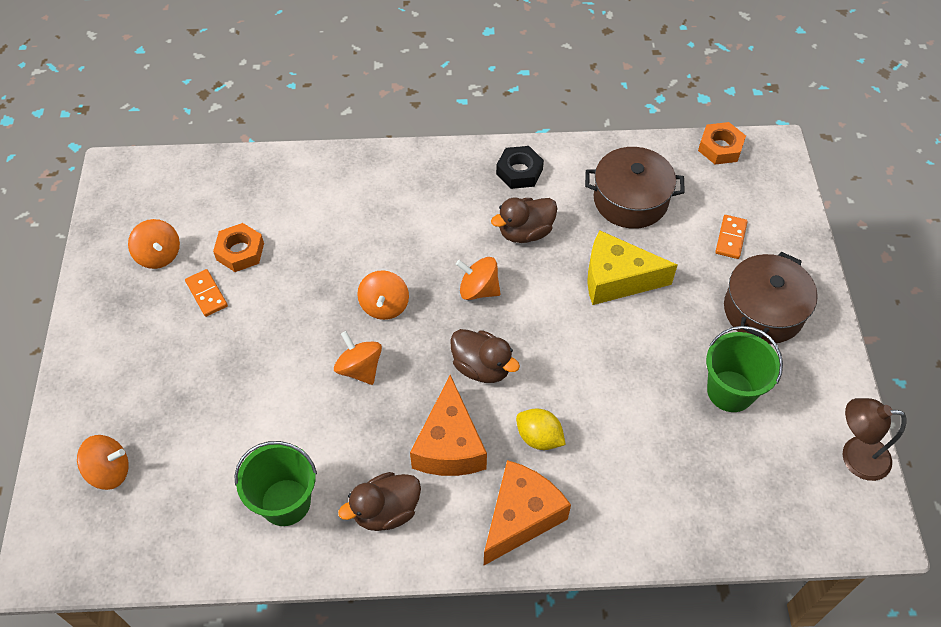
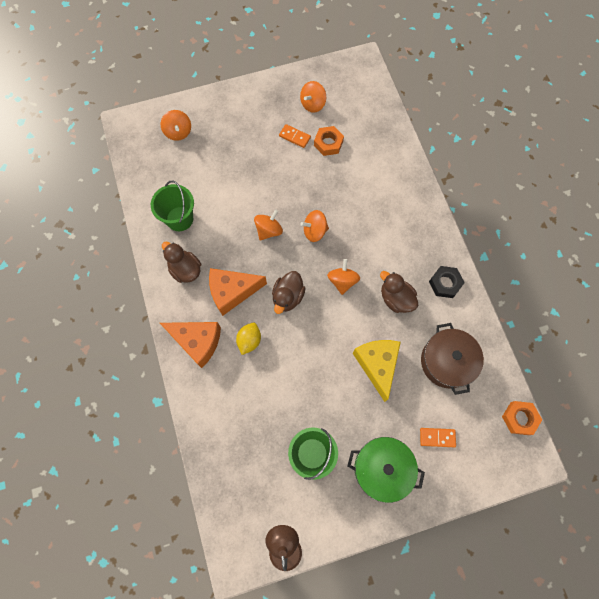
camera: 75 degrees right, 15 degrees up
orange domino [185,269,228,317] -> orange domino turned 75 degrees clockwise [279,124,311,148]
brown pot [724,252,818,344] -> green pot [347,437,425,503]

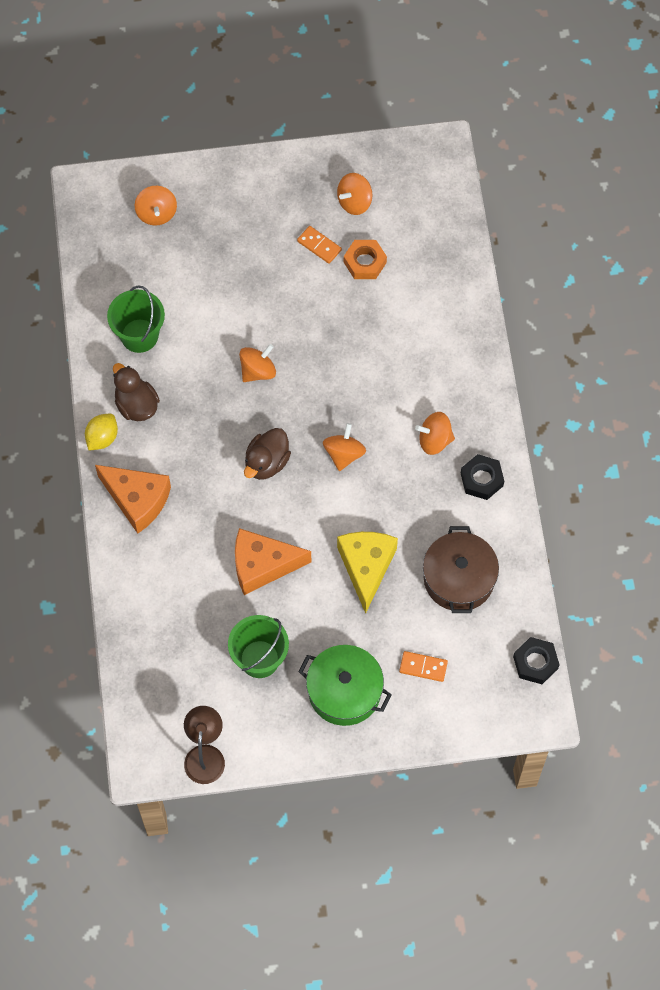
camera: 10 degrees right, 5 degrees down
orange cheese [209,268,267,316] -> orange cheese moved to [235,528,311,595]
yellow lemon [236,323,261,355] -> yellow lemon moved to [85,414,118,451]
orange spinning top [300,210,329,242] -> orange spinning top moved to [415,412,455,455]
brown duck [380,271,418,313] -> none
orange nut [502,401,542,435] -> black nut [513,637,560,684]

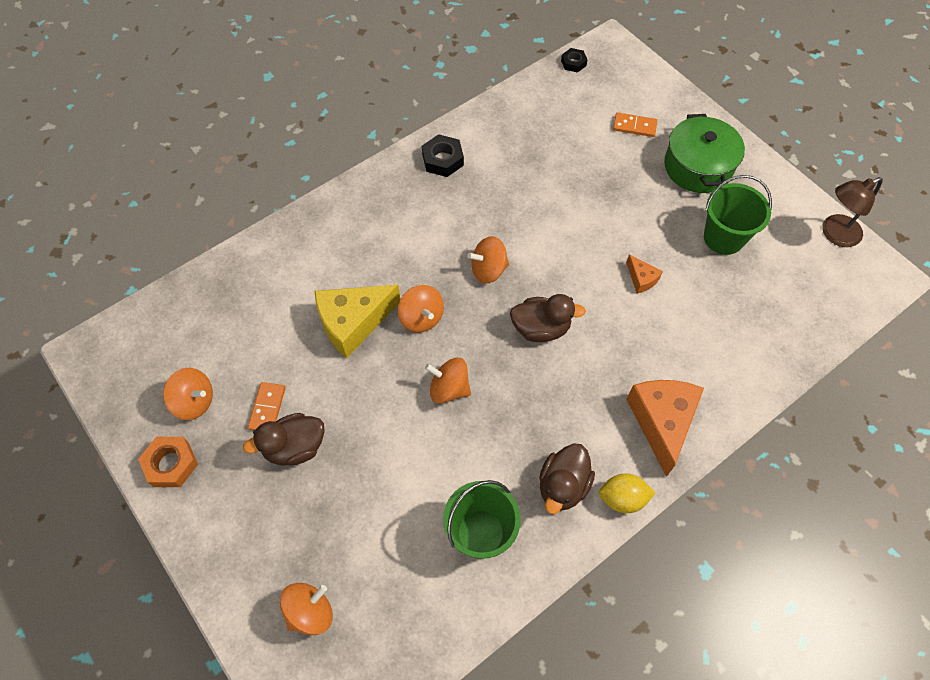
camera: 120 degrees left, 5 degrees down
orange cheese [235,528,311,595] -> orange cheese [626,255,663,294], size x0.47
yellow cheese [337,532,398,614] -> yellow cheese moved to [315,285,400,358]
orange nut [344,240,387,279] -> orange nut moved to [138,437,198,487]
orange domino [399,651,448,682] -> orange domino turned 60 degrees counterclockwise [613,113,657,137]
orange spinning top [415,412,455,455] -> orange spinning top moved to [398,285,444,333]
brown pot [423,526,499,613] -> none
black nut [513,637,560,684] -> black nut [561,48,587,73], size x0.64
none -> brown duck [243,413,325,466]

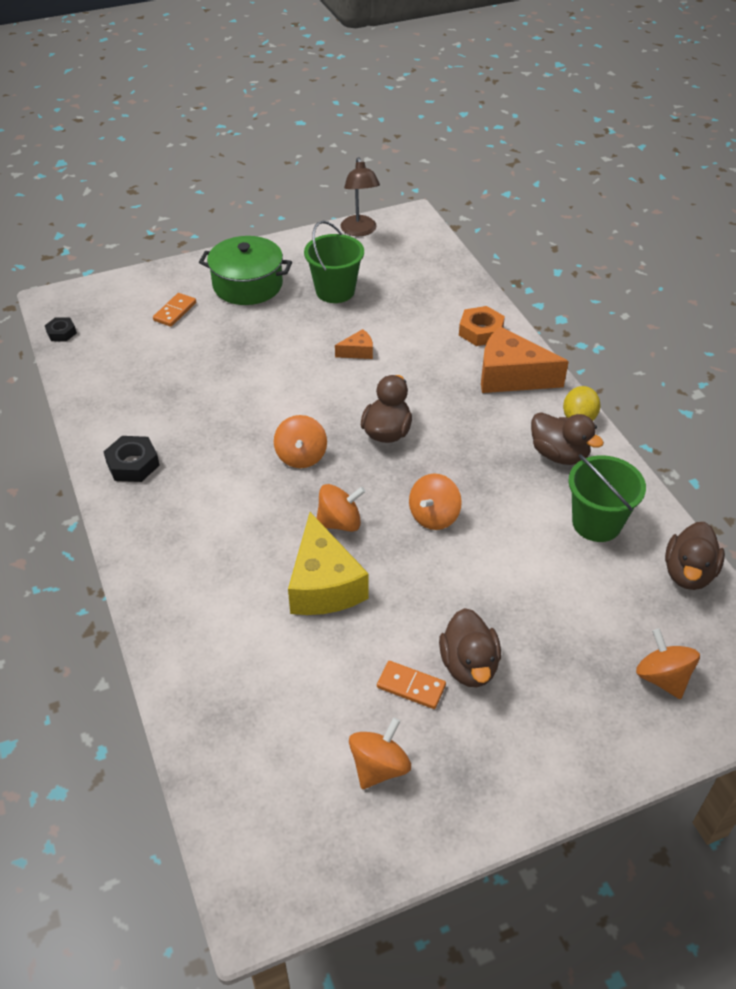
camera: 75 degrees left, 15 degrees down
orange nut [138,437,198,487] -> orange nut moved to [459,306,505,346]
none -> brown duck [665,522,725,590]

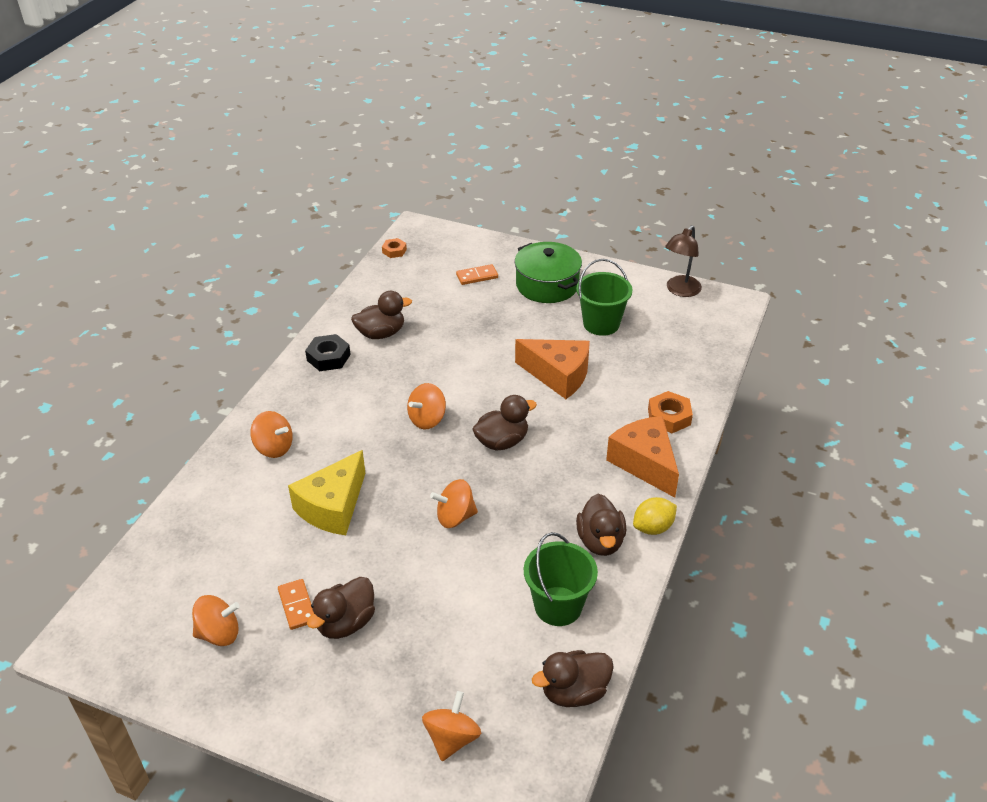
camera: 45 degrees right, 5 degrees down
black nut [45,317,77,342] -> orange nut [382,238,407,258]
orange spinning top [317,484,366,532] -> orange spinning top moved to [250,411,293,458]
orange cheese [335,329,373,359] -> orange cheese [515,339,590,399], size x2.13
none -> brown duck [351,291,412,339]

